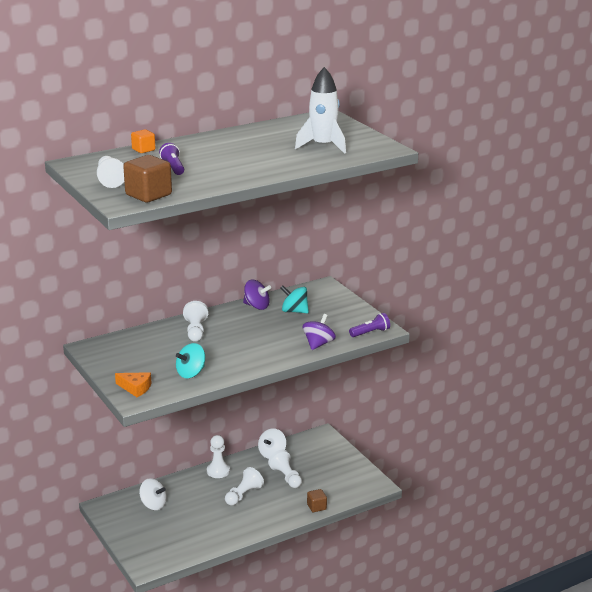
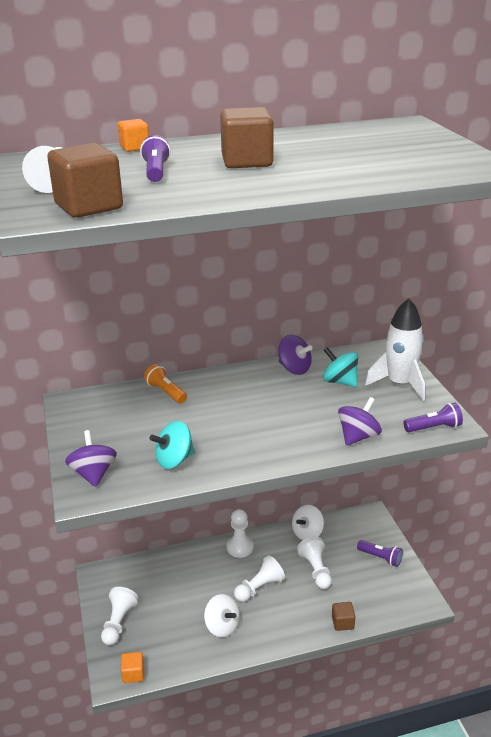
camera: 15 degrees right, 5 degrees up
orange cheese [115,372,151,397] -> purple spinning top [65,430,117,487]
white spinning top [139,478,167,510] -> white spinning top moved to [204,594,240,637]
white pawn [183,301,208,342] -> white pawn moved to [101,587,139,645]
white rocket [295,67,346,154] -> white rocket moved to [365,298,425,401]
none -> orange cube [121,652,144,683]
none -> orange flashlight [144,364,187,404]
none -> brown cube [220,107,274,168]
none -> purple flashlight [357,540,403,567]

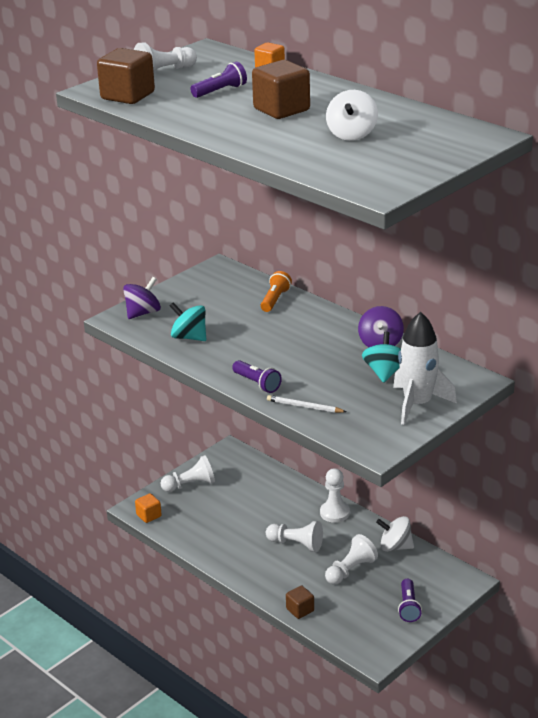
camera: 60 degrees right, 0 degrees up
white spinning top [204,594,240,637] -> white spinning top moved to [326,90,378,141]
purple spinning top [338,397,382,446] -> white pencil [267,395,347,413]
purple flashlight [404,403,463,432] -> purple flashlight moved to [232,360,282,393]

